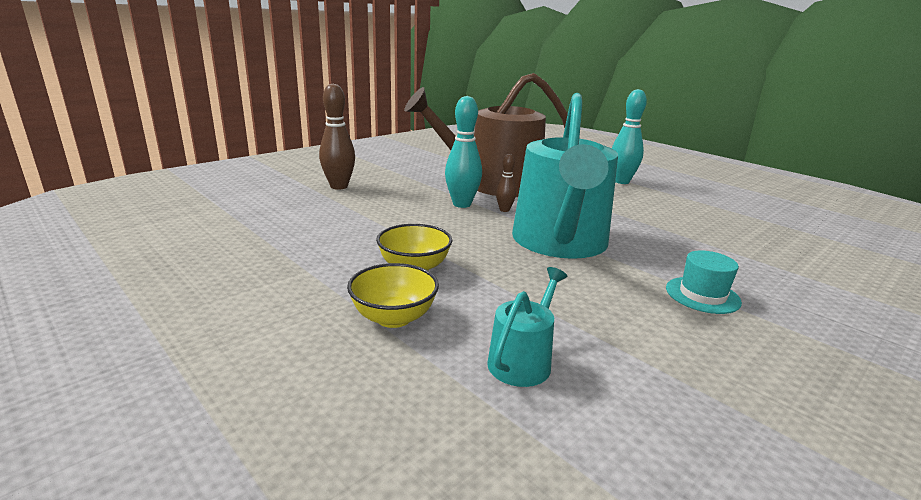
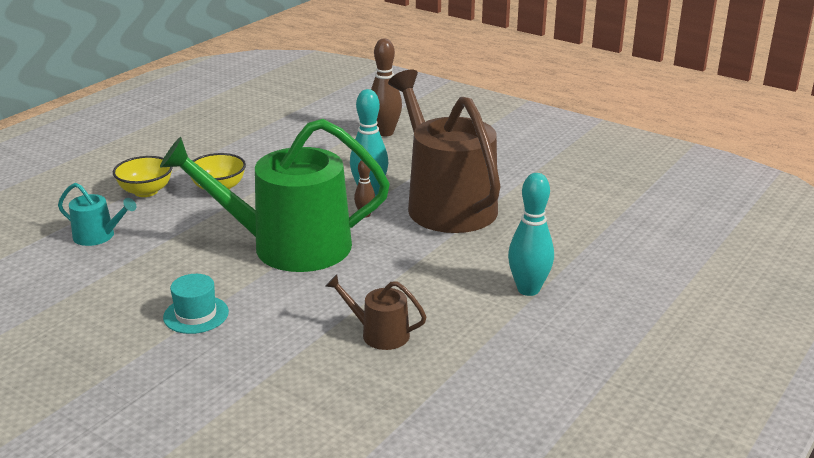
camera: 80 degrees right, 5 degrees up
turquoise watering can [512,93,618,259] -> green watering can [160,119,390,272]
none -> brown watering can [325,274,426,350]

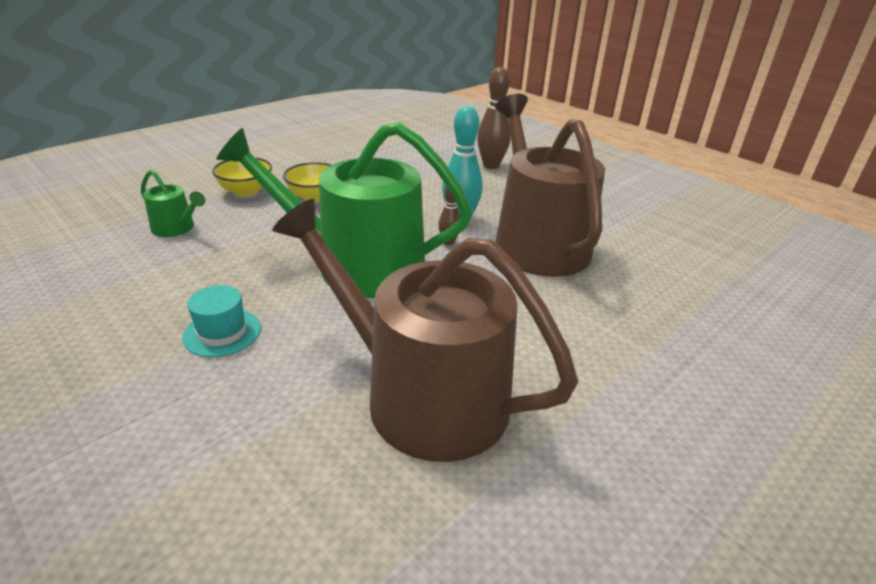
camera: 10 degrees right, 5 degrees up
turquoise watering can [58,183,136,246] -> green watering can [141,170,206,237]
brown watering can [325,274,426,350] -> brown watering can [272,199,579,462], size x2.35
turquoise bowling pin [508,173,554,296] -> none

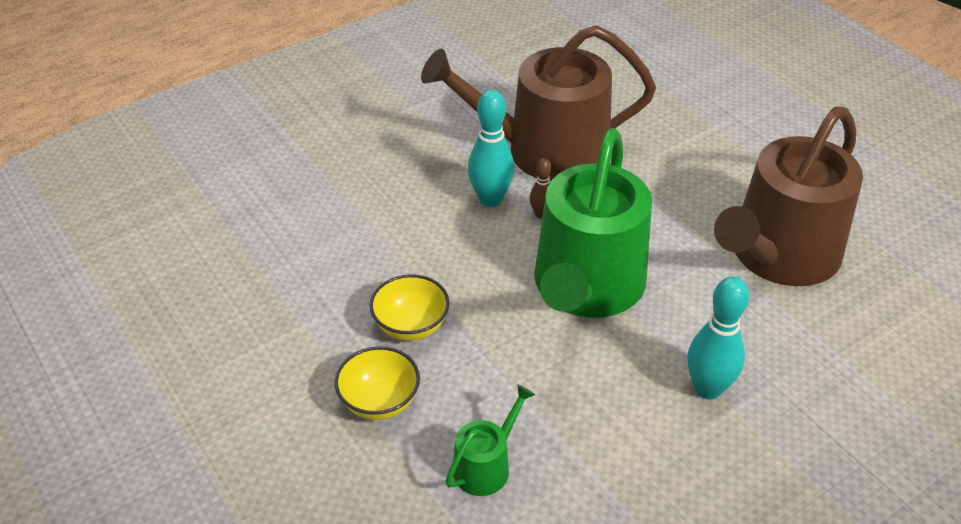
camera: 80 degrees left, 10 degrees up
turquoise hat [182,285,261,357] -> turquoise bowling pin [687,276,749,400]
brown bowling pin [477,67,511,169] -> none

